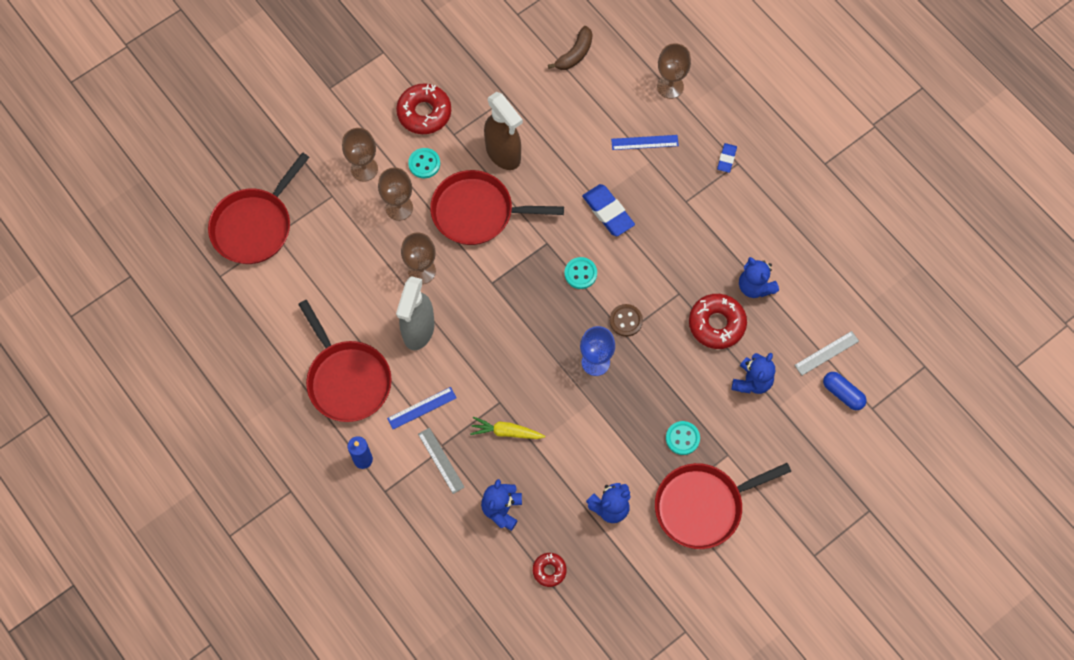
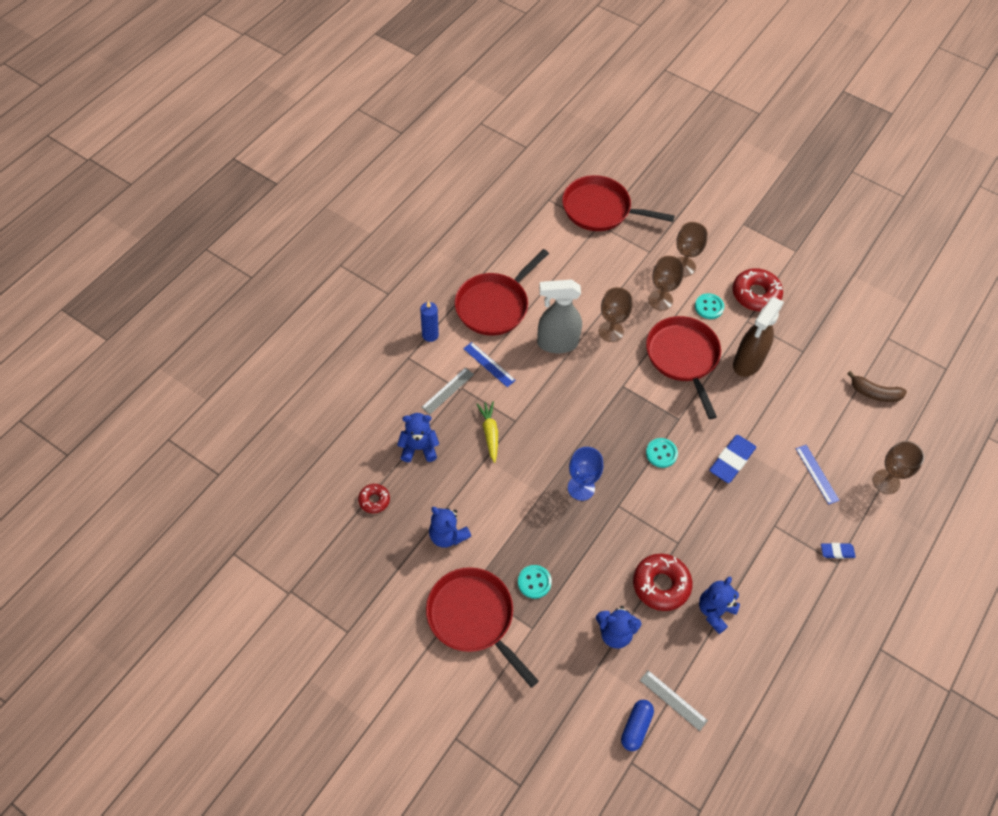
camera: 70 degrees right, 10 degrees down
brown button [610,304,643,337] -> none

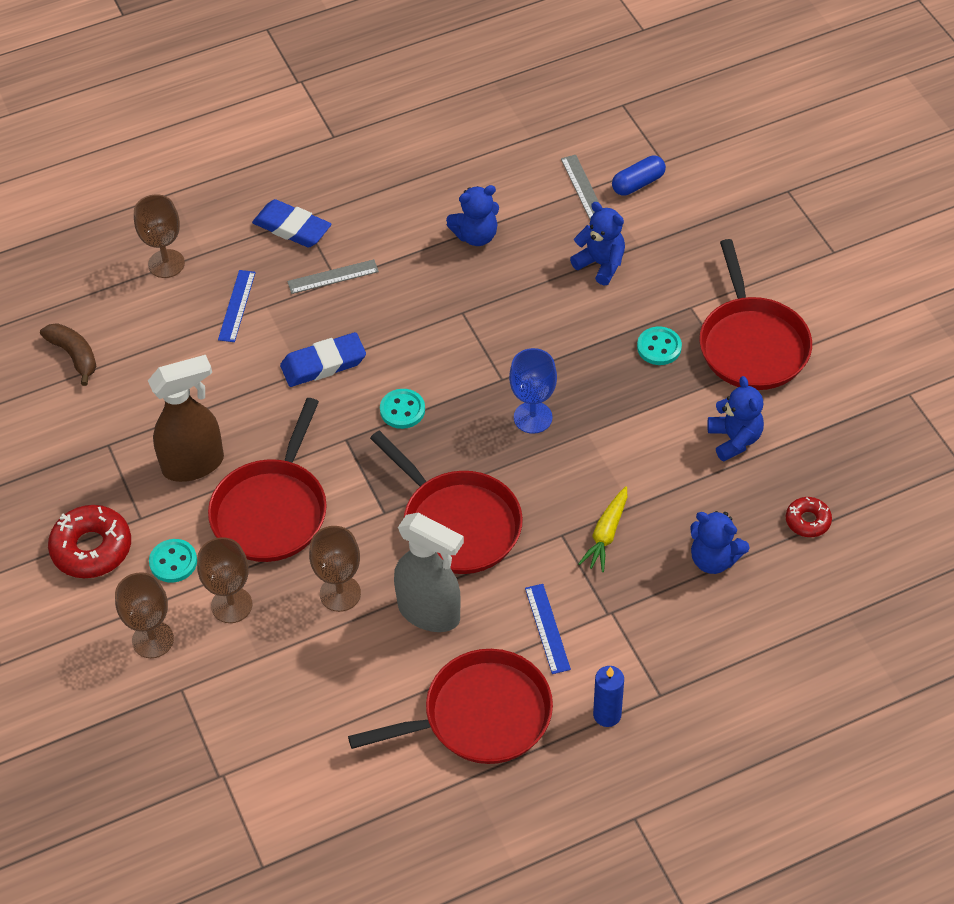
camera: 145 degrees left, 5 degrees down
grey ruler [421,367,474,414] -> grey ruler moved to [287,259,379,294]
red pan [562,175,675,231] -> red pan moved to [370,431,523,574]
red donut [633,554,693,611] -> none
blue eraser [821,543,856,559] -> blue eraser [252,199,332,248], size x1.77

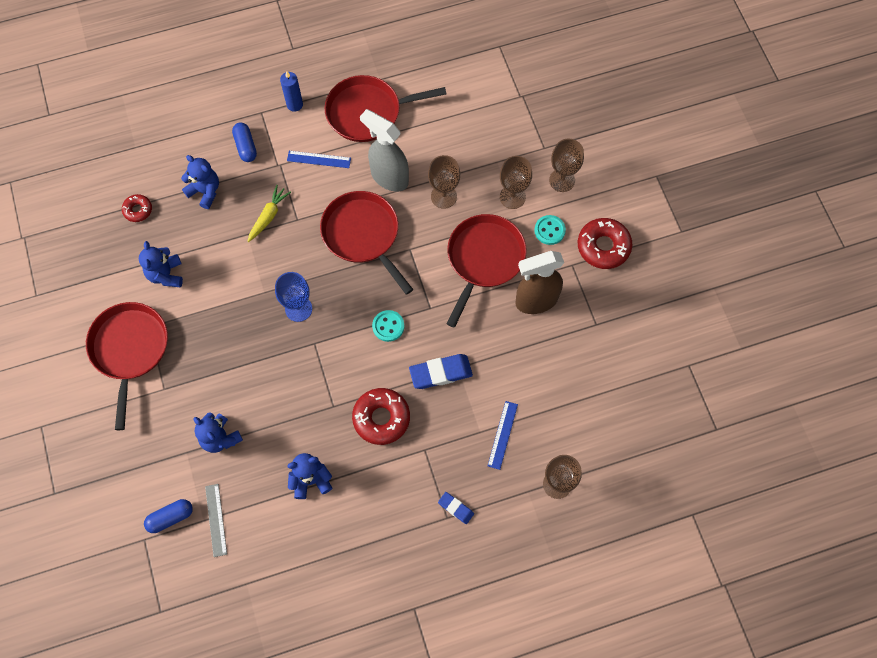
camera: 175 degrees left, 15 degrees up
brown banana [40,323,96,386] -> none
blue eraser [252,199,332,248] -> blue eraser [438,492,474,524], size x0.57
grey ruler [287,259,379,294] -> none
blue ruler [525,584,571,674] -> blue ruler turned 75 degrees counterclockwise [287,151,351,168]
turquoise button [637,327,682,365] -> none
none -> blue capsule [232,122,257,162]
none -> red donut [352,388,410,445]

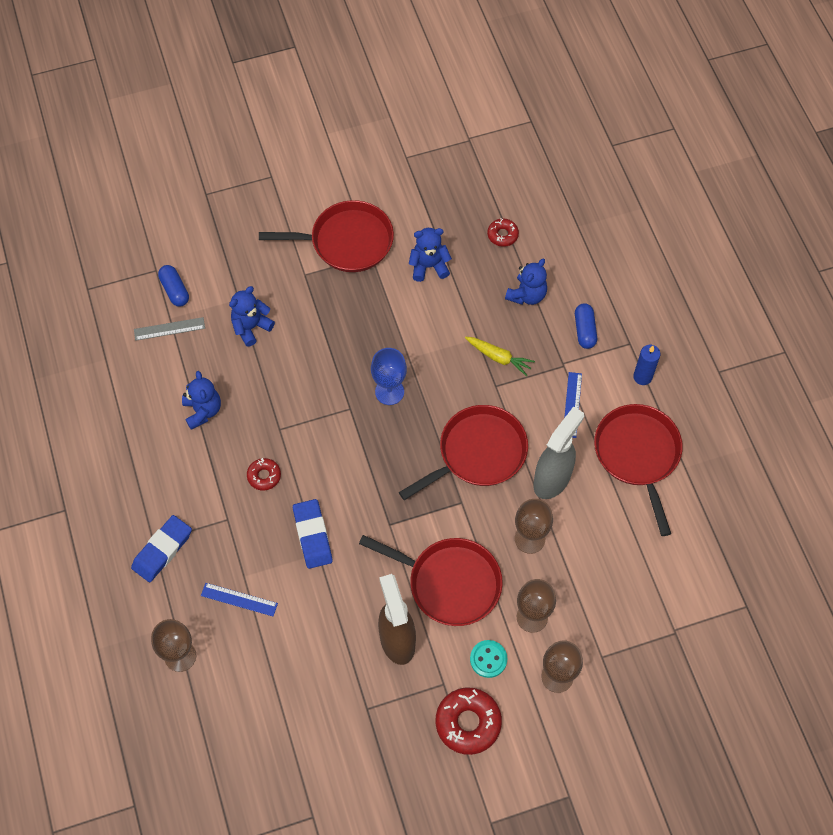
camera: 90 degrees right, 5 degrees down
blue capsule [232,122,257,162] -> blue capsule turned 75 degrees counterclockwise [575,303,597,349]
red donut [352,388,410,445] -> red donut [247,458,281,491], size x0.56
turquoise button [372,310,404,342] -> none
blue eraser [438,492,474,524] -> blue eraser [131,515,192,582], size x1.77

